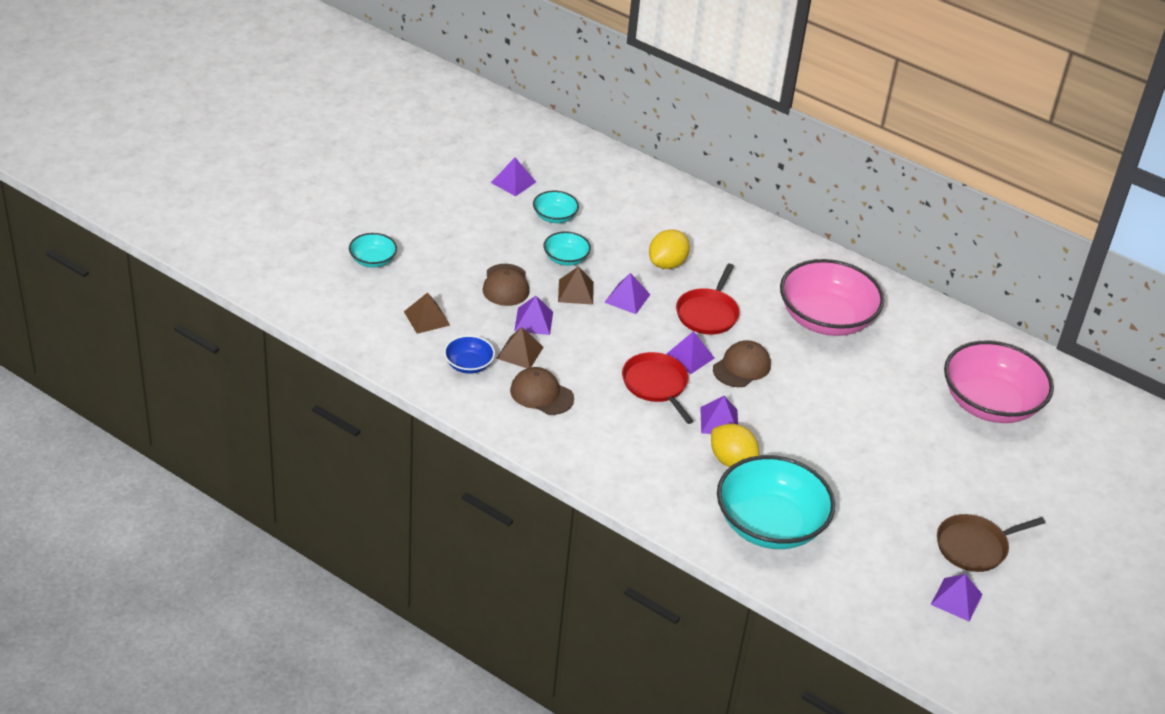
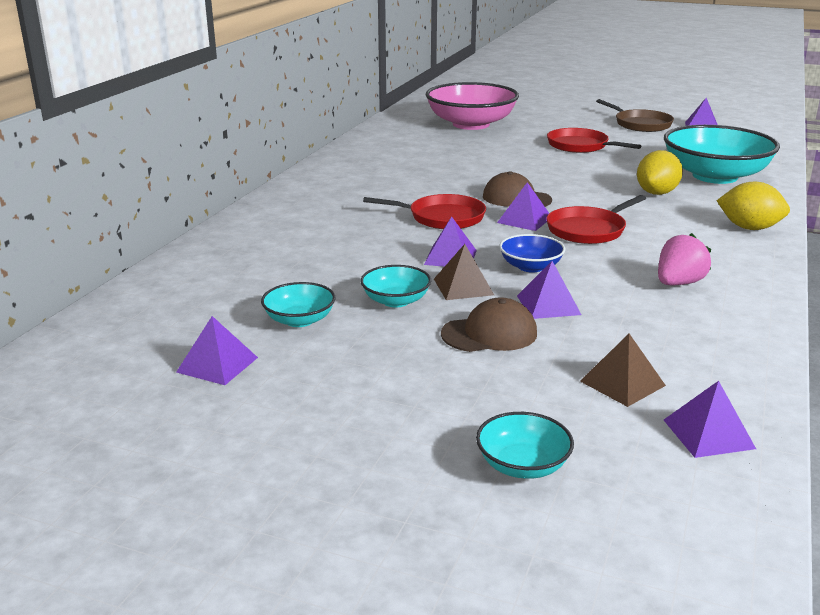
camera: 100 degrees left, 15 degrees down
blue bowl [444,335,495,374] -> blue bowl moved to [499,234,565,273]
brown pyramid [496,327,544,368] -> none
brown cap [510,367,574,415] -> pink strawberry [658,233,711,285]
yellow lemon [649,230,690,269] -> yellow lemon moved to [716,181,790,230]
purple pyramid [700,396,738,434] -> purple pyramid moved to [664,381,756,458]
pink bowl [780,259,884,336] -> none
none -> red pan [547,128,641,153]

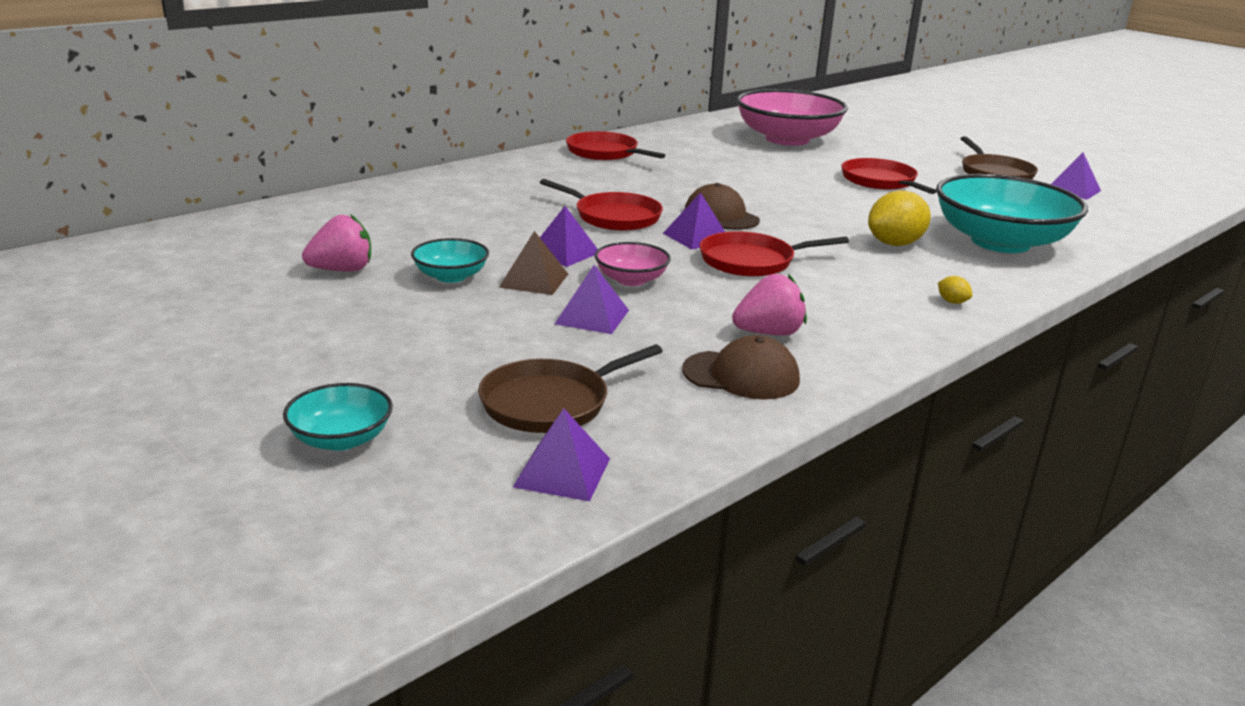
camera: 25 degrees right, 0 degrees up
purple pyramid [176,316,258,385] -> none
turquoise bowl [261,282,336,327] -> pink strawberry [302,214,371,272]
brown cap [441,297,537,352] -> brown cap moved to [682,335,800,399]
blue bowl [499,234,565,273] -> pink bowl [595,242,671,286]
brown pyramid [580,334,666,407] -> brown pan [478,344,663,433]
yellow lemon [716,181,790,230] -> yellow lemon [938,276,972,304], size x0.44
none -> red pan [566,131,666,160]

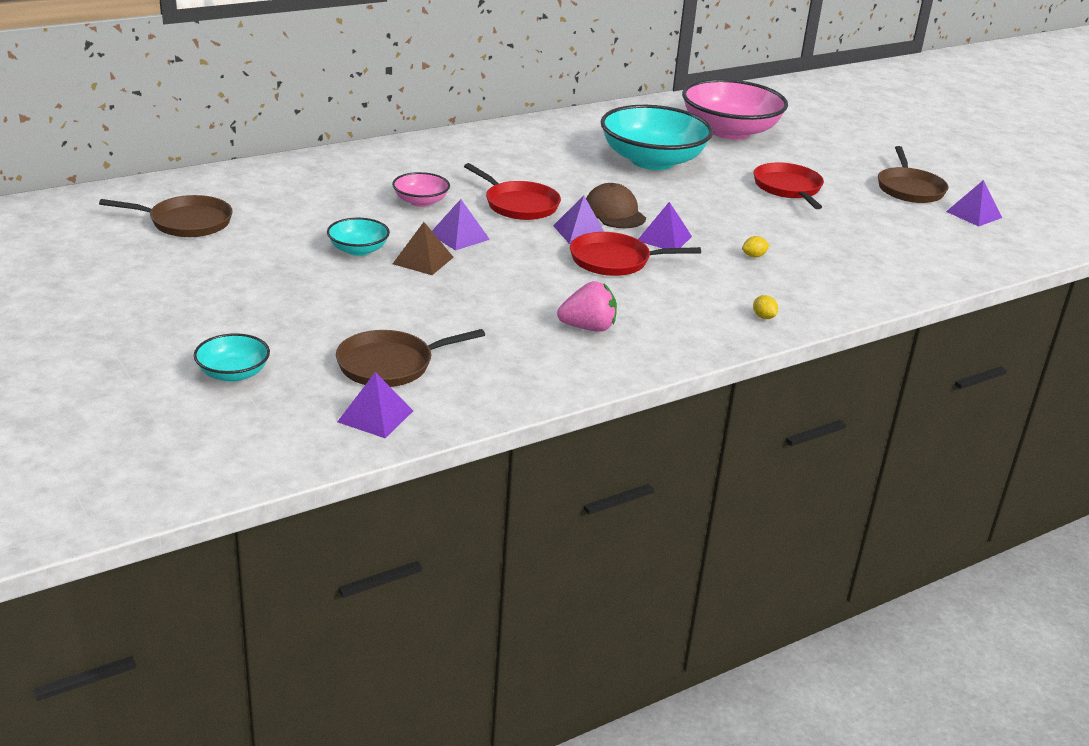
camera: 10 degrees right, 5 degrees up
pink strawberry [302,214,371,272] -> none
purple pyramid [555,265,629,334] -> purple pyramid moved to [638,202,692,248]
red pan [566,131,666,160] -> none
pink bowl [595,242,671,286] -> pink bowl moved to [392,172,450,207]
brown cap [682,335,800,399] -> none
yellow lemon [868,190,931,246] -> yellow lemon [742,236,770,258], size x0.44
turquoise bowl [936,174,1088,253] -> turquoise bowl moved to [600,105,713,170]
none -> brown pan [99,195,233,237]

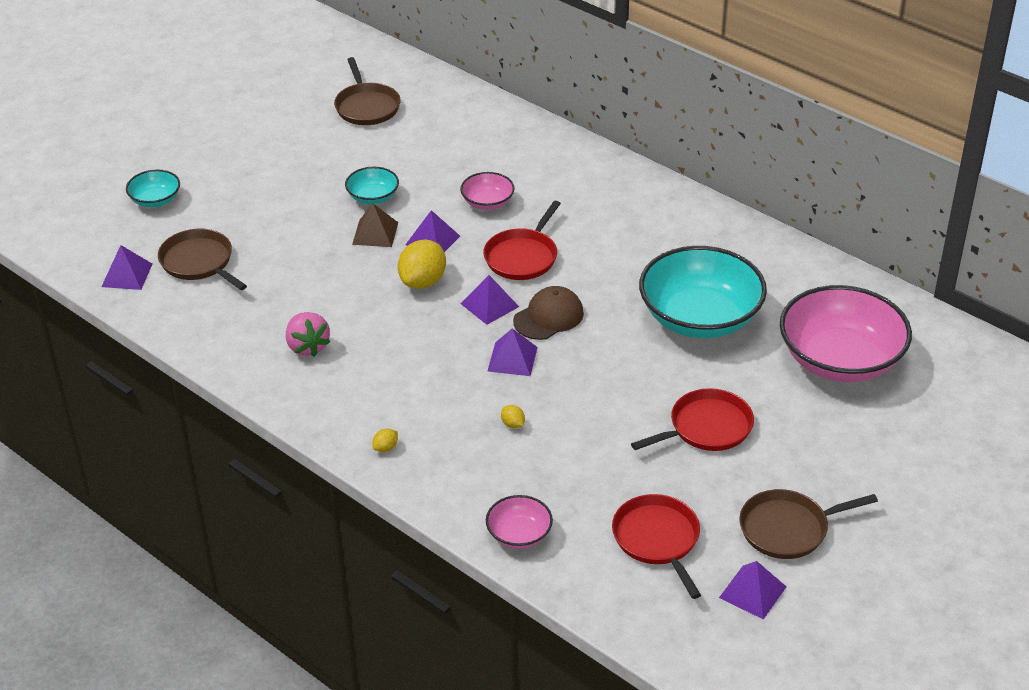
camera: 75 degrees right, 10 degrees up
red pan [570,232,701,276] -> red pan moved to [612,494,701,599]
none -> yellow lemon [398,240,446,289]
none -> pink bowl [486,495,553,549]

